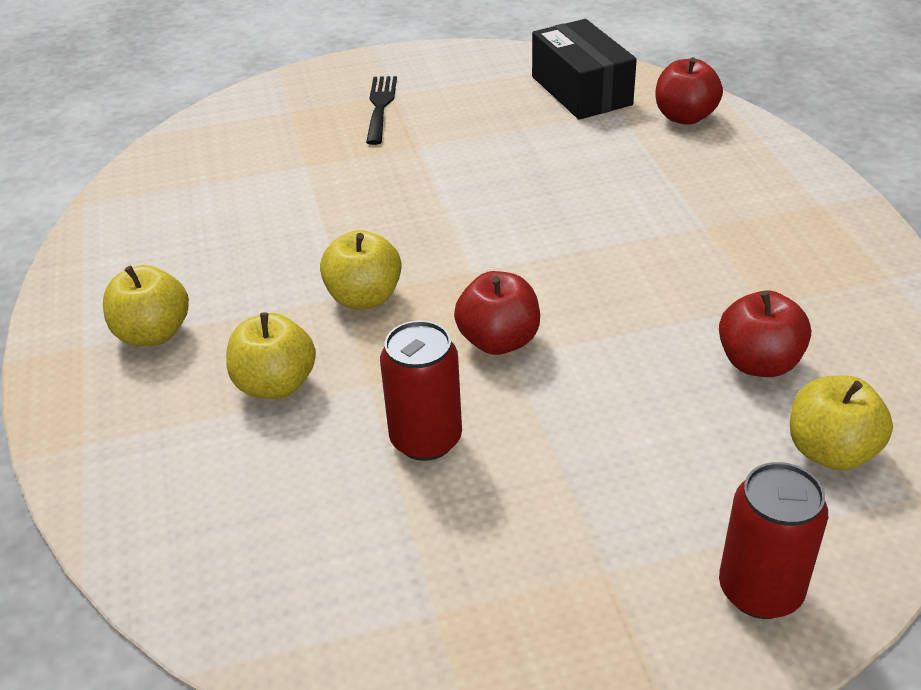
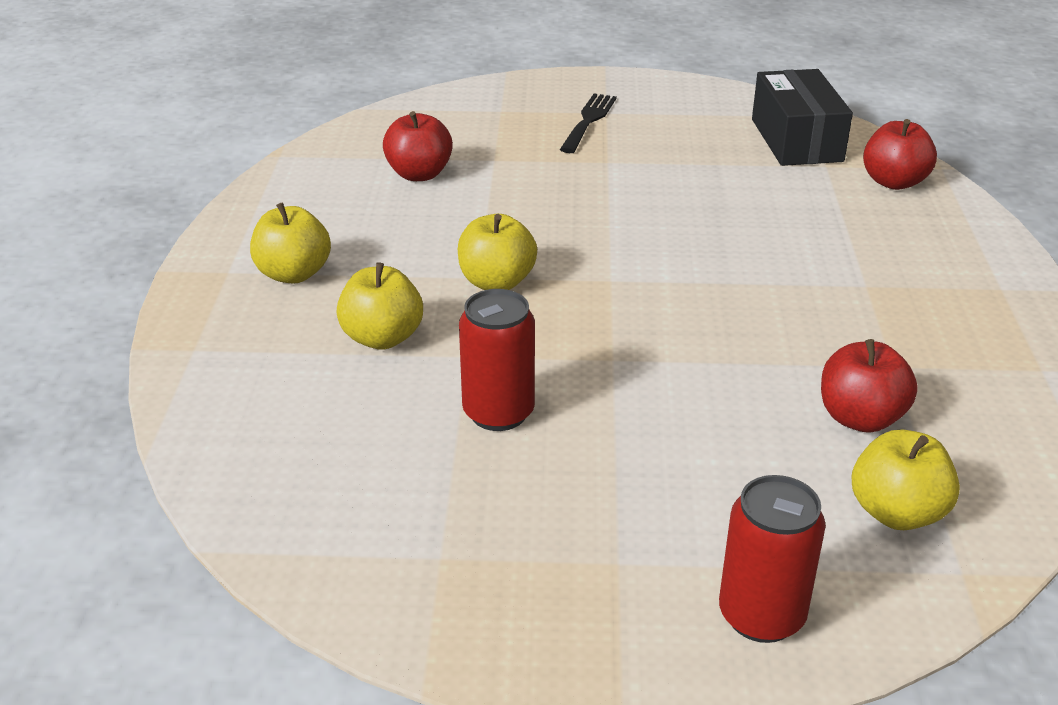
camera: 15 degrees right, 5 degrees down
red apple [454,271,540,355] -> red apple moved to [383,111,453,181]

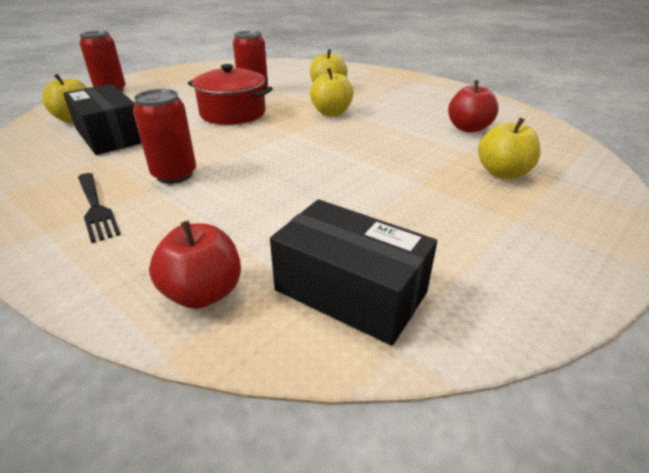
camera: 130 degrees right, 0 degrees up
yellow apple [250,202,331,283] -> yellow apple moved to [478,118,541,179]
black fork [560,93,617,153] -> black fork moved to [78,173,121,243]
red apple [821,339,918,433] -> black box [63,84,142,155]
none -> red can [133,89,196,184]
none -> red pot [188,64,273,125]

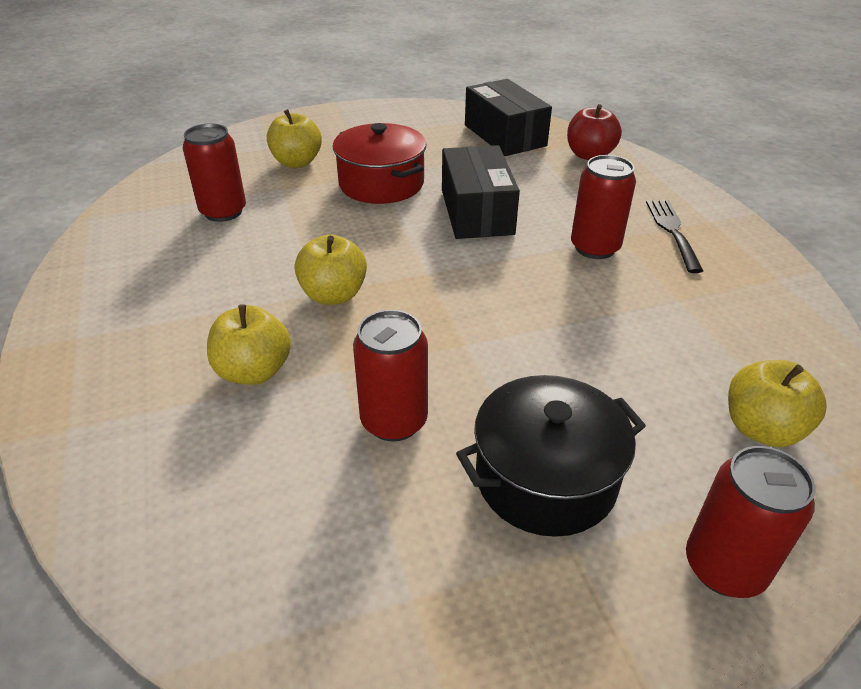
camera: 150 degrees left, 5 degrees up
black box [63,84,142,155] -> black box moved to [442,145,520,239]
red pot [188,64,273,125] -> red pot moved to [333,123,426,204]
red apple [448,80,499,133] -> red can [183,123,246,222]
none -> black pot [456,375,646,537]

